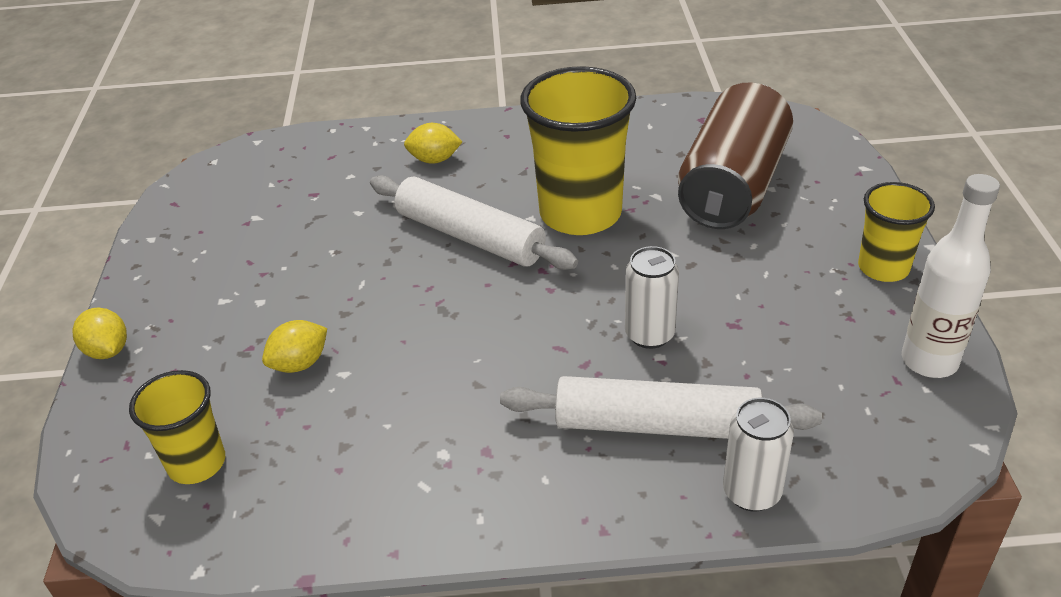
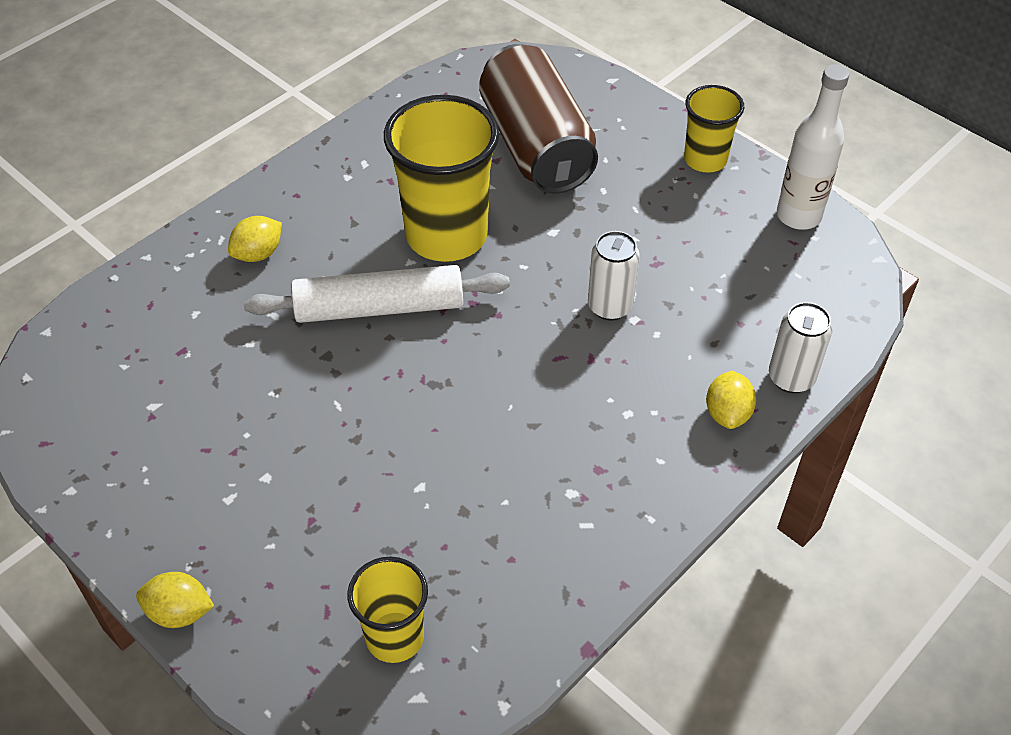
camera: 45 degrees left, 10 degrees up
yellow lemon [262,320,327,373] -> yellow lemon moved to [706,371,756,429]
white rolling pin [500,376,822,439] -> none

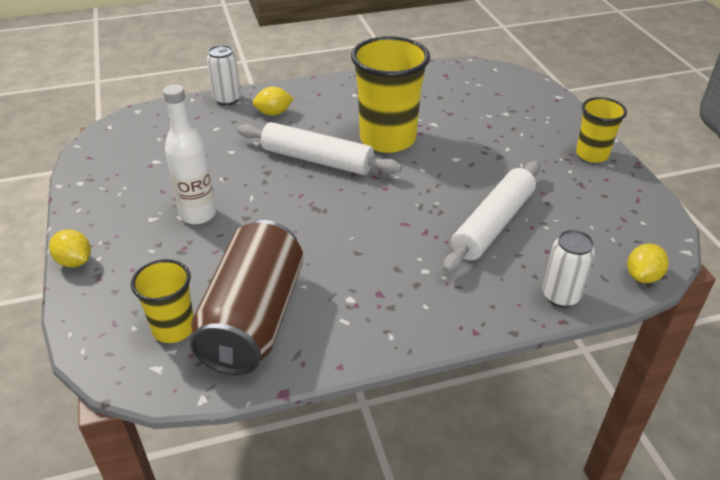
camera: 30 degrees right, 10 degrees down
brown can [479,44,598,194] -> brown can moved to [190,220,303,375]
white can [588,231,640,321] -> white can moved to [207,45,241,105]
yellow lemon [706,371,756,429] -> yellow lemon moved to [627,243,669,283]
white bottle [777,64,849,230] -> white bottle moved to [163,85,216,224]
none -> white rolling pin [443,161,540,273]

